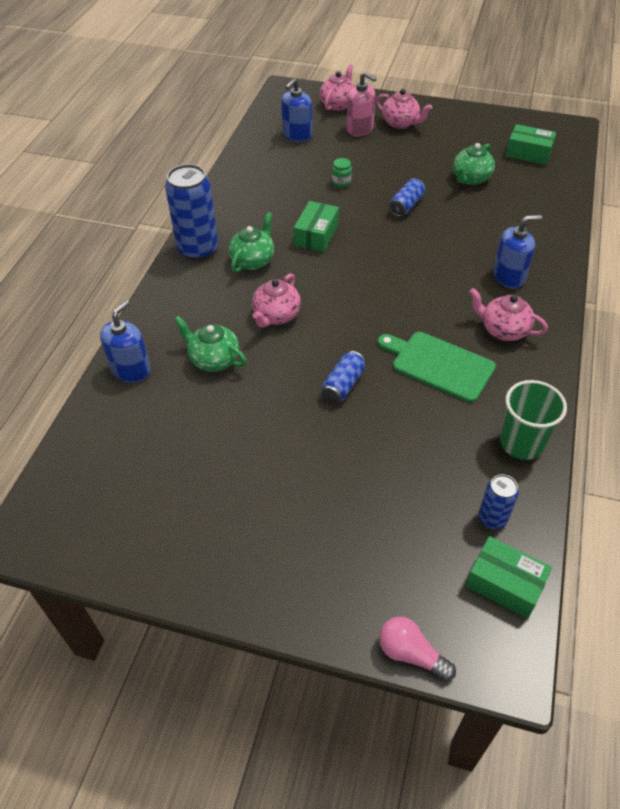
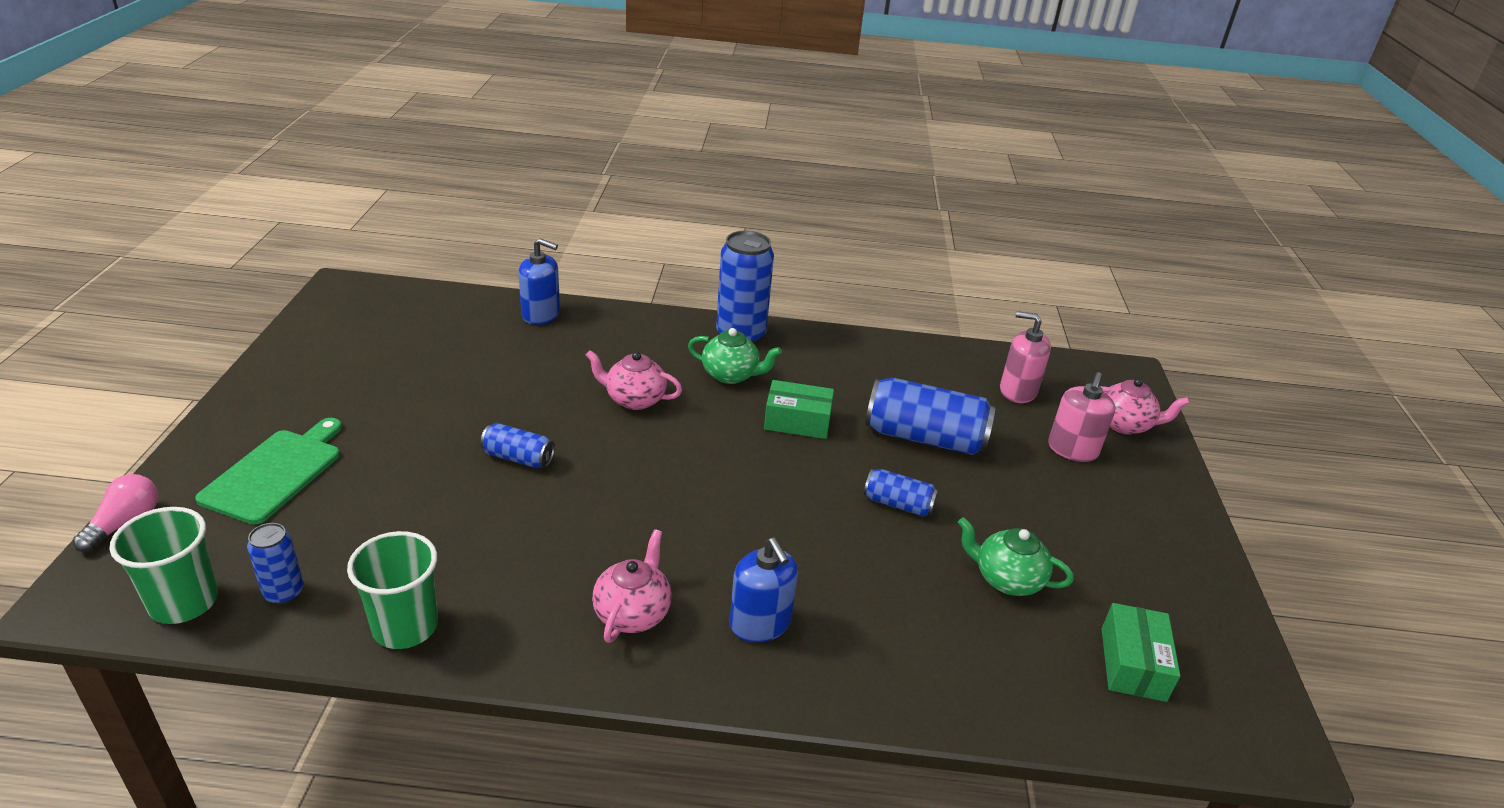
camera: 75 degrees right, 15 degrees down
green teapot [174,316,247,372] -> none
blue soap dispenser [281,78,312,142] -> pink soap dispenser [1000,311,1051,403]
green jar [332,158,352,188] -> blue can [865,377,996,455]
pink teapot [376,89,432,129] -> none
green cutting board [378,332,496,403] -> green cutting board moved to [195,418,342,525]
green box [466,536,552,619] -> green cup [109,507,218,624]

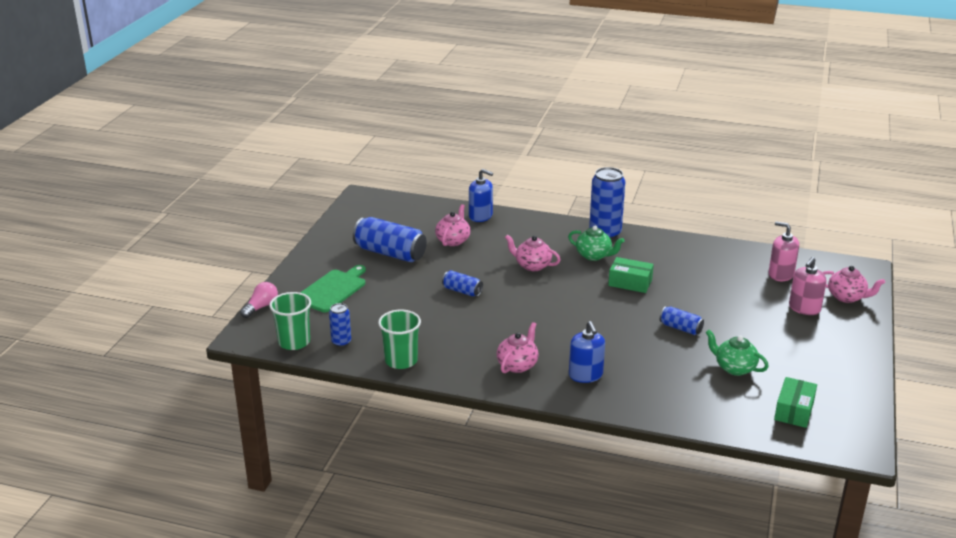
camera: 15 degrees right, 5 degrees down
blue can [865,377,996,455] -> blue can moved to [353,217,427,262]
none -> pink teapot [435,204,470,246]

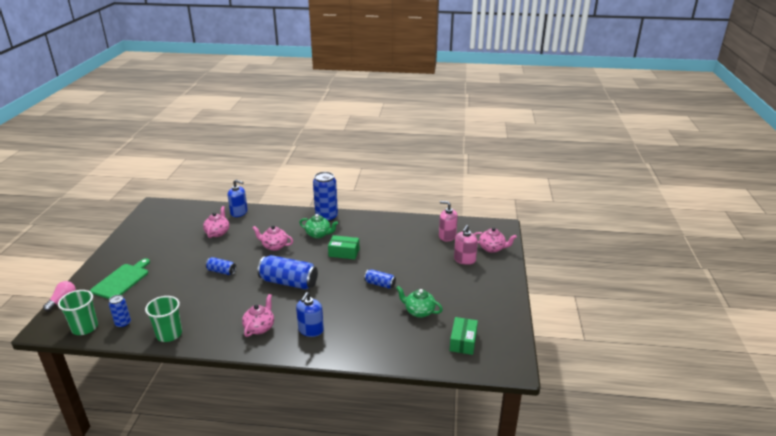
camera: 10 degrees left, 0 degrees up
blue can [353,217,427,262] -> blue can moved to [257,255,318,290]
blue soap dispenser [569,321,605,383] -> blue soap dispenser turned 45 degrees clockwise [296,292,324,337]

